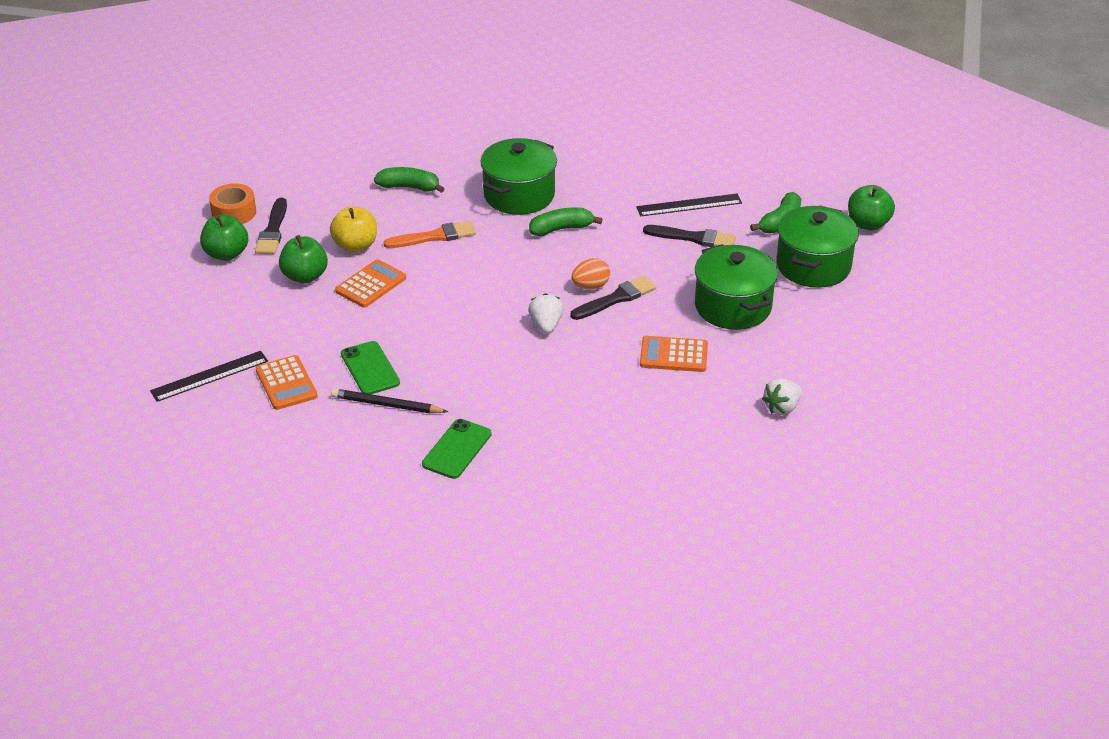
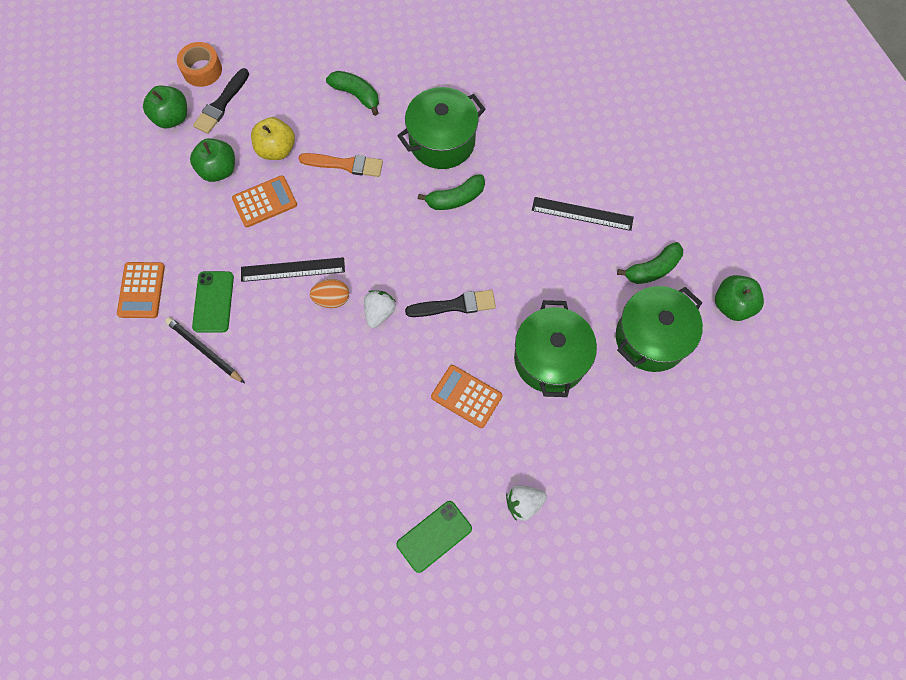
camera: 25 degrees right, 30 degrees up
black ruler [150,351,268,402] -> black ruler moved to [241,257,345,282]
green phone [422,419,492,479] -> green phone moved to [396,501,472,573]
green banana [529,207,602,236] -> green banana turned 150 degrees clockwise [418,174,485,210]
orange egg [572,258,610,290] -> orange egg moved to [310,279,349,308]
black brush [643,225,736,247] -> none

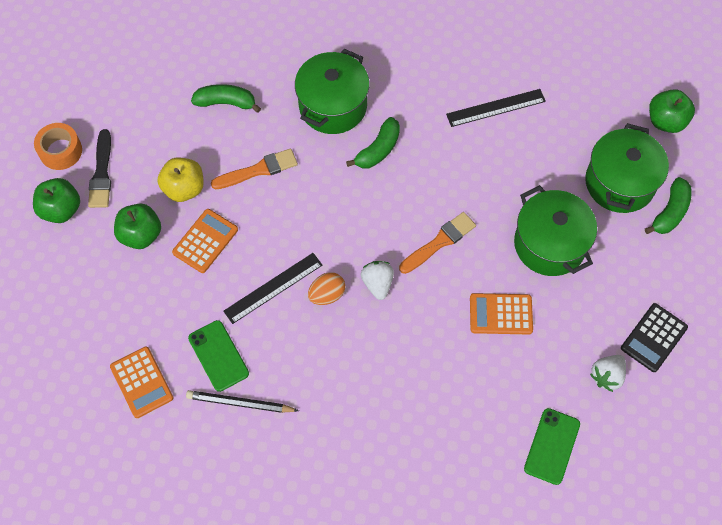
camera: 30 degrees left, 5 degrees down
black brush [405,290,496,317] -> orange brush [399,212,476,274]
green banana [617,242,683,284] -> green banana moved to [645,177,692,234]
none -> black calculator [621,303,688,372]

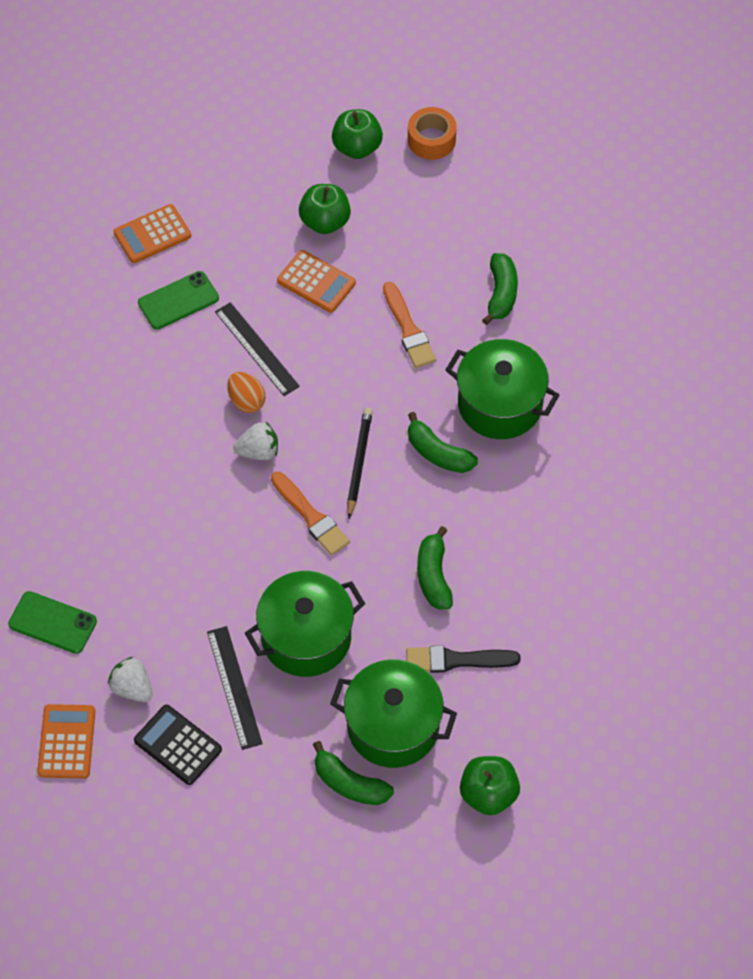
camera: 90 degrees right, 5 degrees down
black brush [88,129,111,208] -> black brush moved to [406,646,520,673]
yellow apple [157,158,204,202] -> none
black pencil [186,390,299,413] -> black pencil moved to [347,408,373,518]
black ruler [446,89,546,127] -> black ruler moved to [207,626,262,750]
orange calculator [470,293,533,335] -> orange calculator moved to [37,704,95,778]
none -> green banana [417,526,453,609]

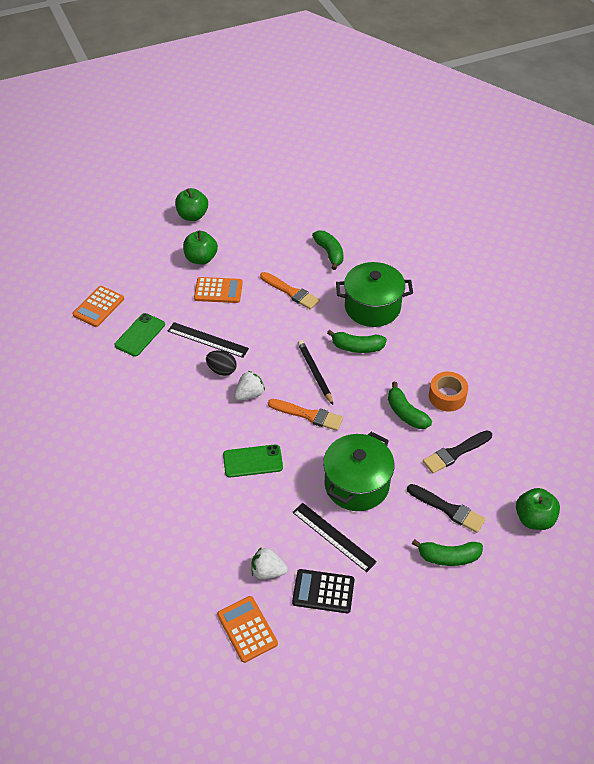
camera: 30 degrees left, 10 degrees down
green phone [8,591,97,654] -> green phone moved to [223,444,283,478]
orange egg [227,372,266,413] -> black egg [206,350,237,376]
green pot [330,659,457,768] -> black brush [407,484,486,533]
orange tape [408,107,456,160] -> orange tape moved to [429,372,468,412]

